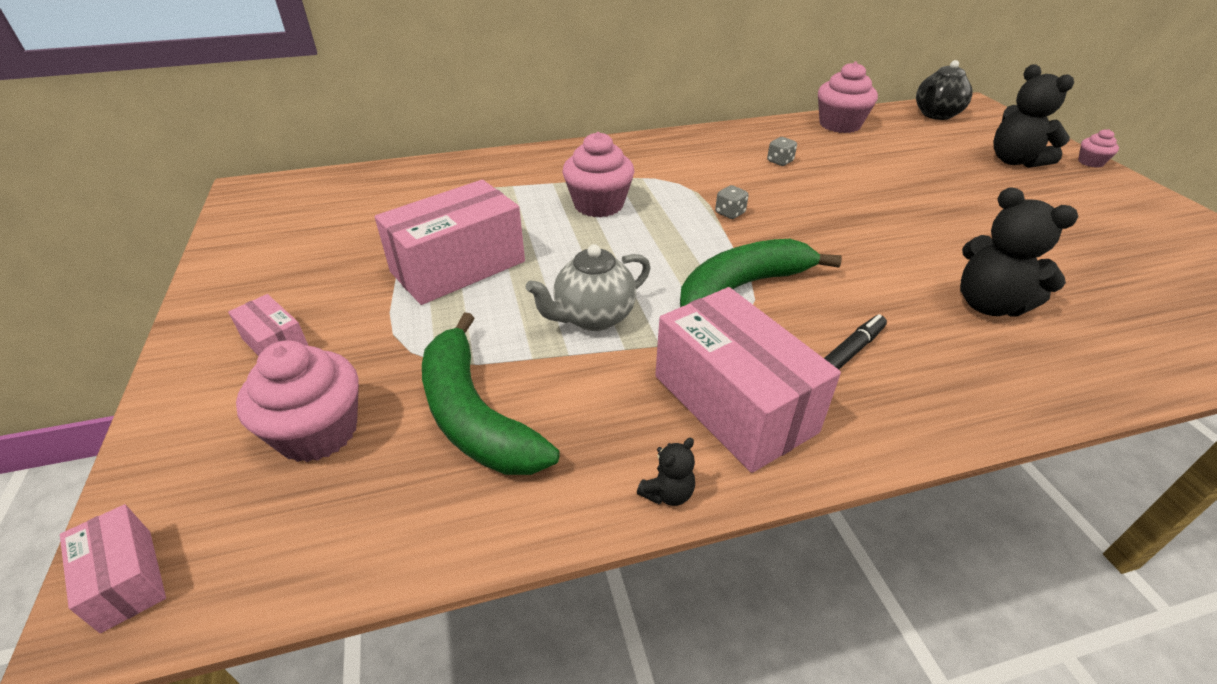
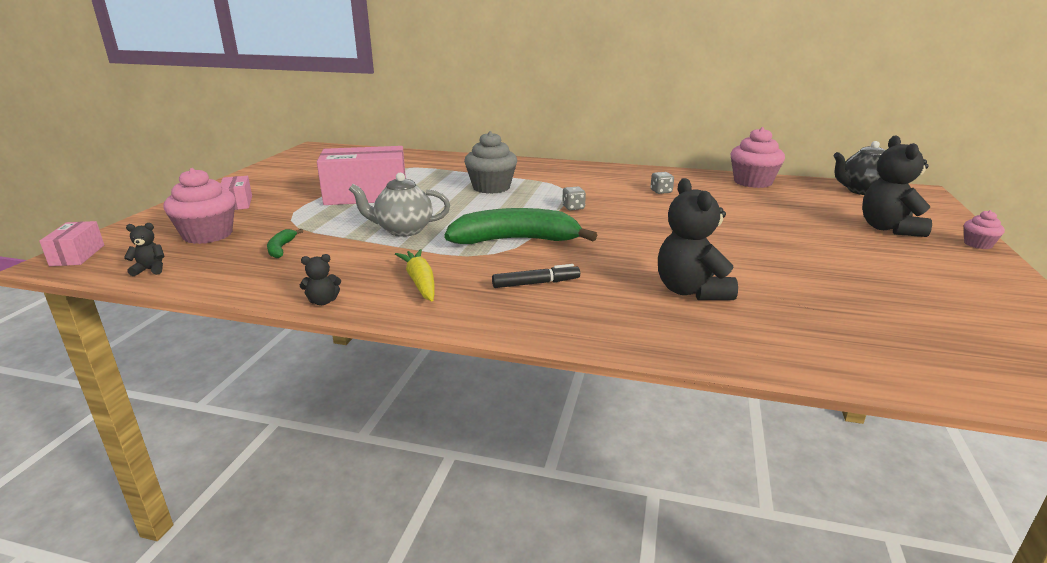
camera: 30 degrees right, 15 degrees down
green banana [422,312,560,475] -> green banana [267,229,303,258], size x0.42
pink cupcake [563,132,634,218] -> grey cupcake [464,131,517,194]
pink box [655,287,841,473] -> yellow carrot [395,249,435,301]
none -> black teddy bear [124,223,164,276]

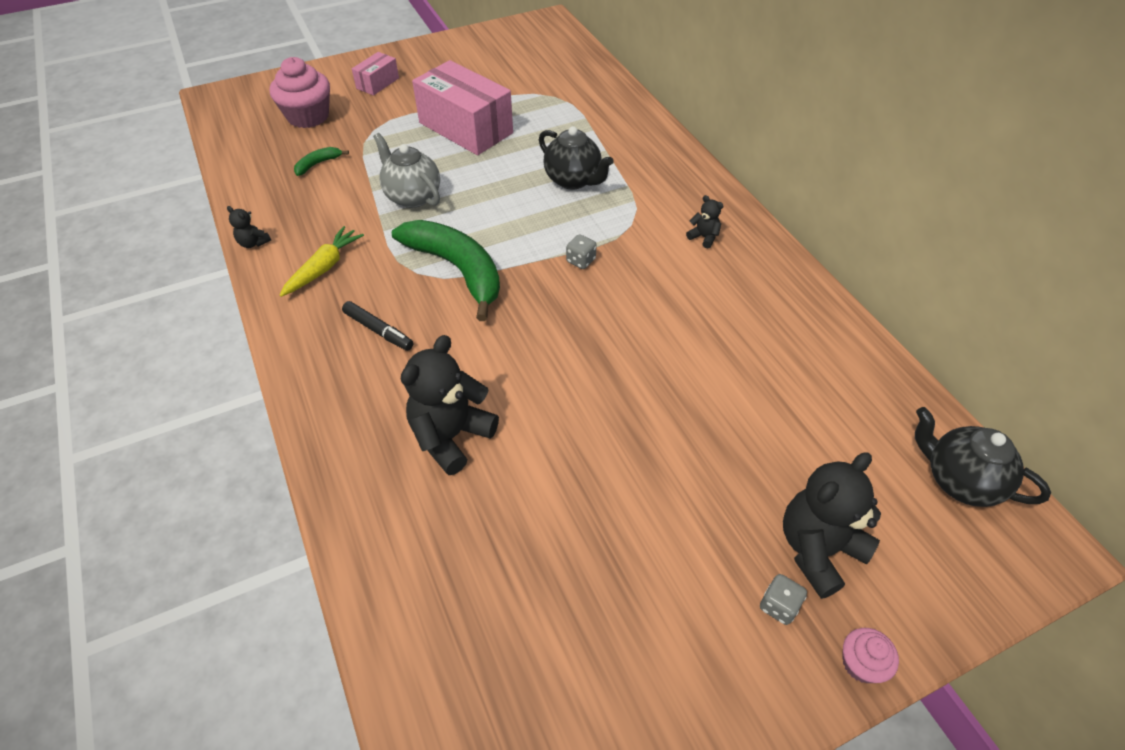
camera: 50 degrees right, 25 degrees up
pink box [39,221,104,266] -> none
black teddy bear [124,223,164,276] -> black teddy bear moved to [686,195,723,249]
grey cupcake [464,131,517,194] -> black teapot [539,126,614,189]
grey dice [651,172,674,194] -> grey dice moved to [760,574,807,625]
pink cupcake [731,127,785,188] -> none

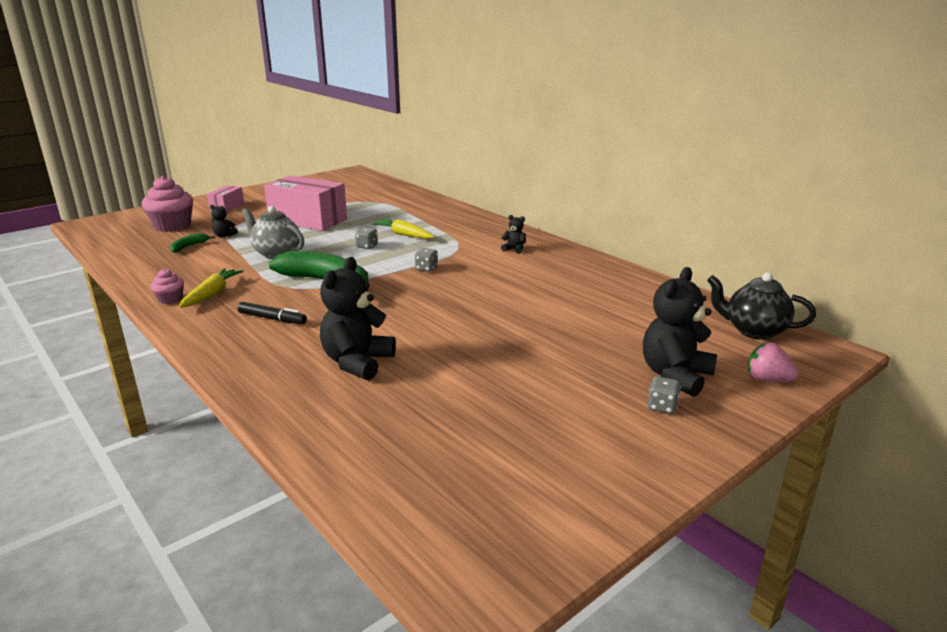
camera: 15 degrees left, 25 degrees down
black teddy bear [227,206,271,248] -> black teddy bear moved to [210,205,238,237]
black teapot [539,126,614,189] -> yellow carrot [371,219,435,239]
pink cupcake [843,628,899,683] -> pink cupcake moved to [150,269,184,304]
none -> grey dice [355,227,378,249]
none -> pink strawberry [748,342,799,382]

